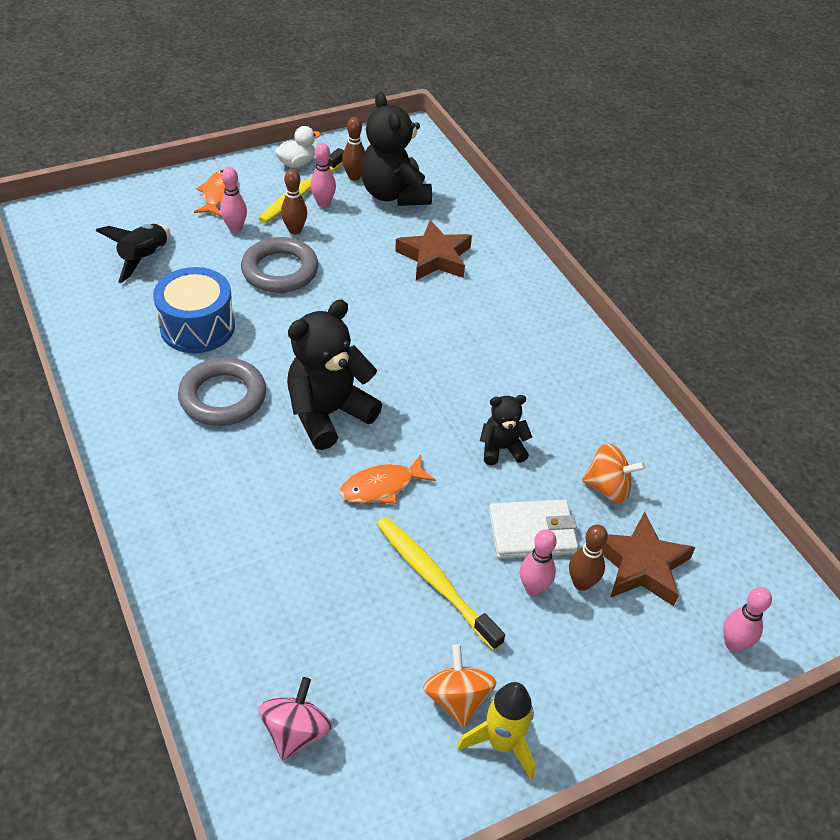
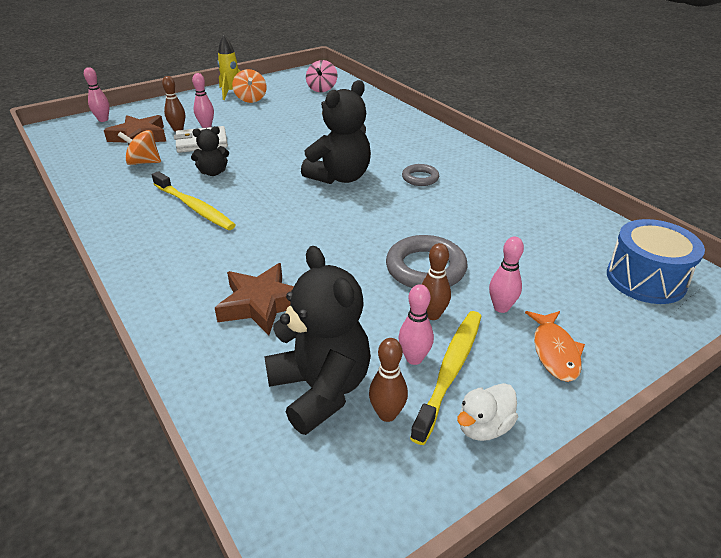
camera: 175 degrees right, 10 degrees down
black rocket [96,224,170,283] -> none
blue drum [153,267,235,353] -> blue drum moved to [607,219,705,304]
grey ring [178,357,266,426] -> grey ring [402,164,439,186], size x0.58
orange fish [340,455,436,504] -> none
yellow toothbrush [377,517,505,651] -> yellow toothbrush moved to [152,171,236,230]

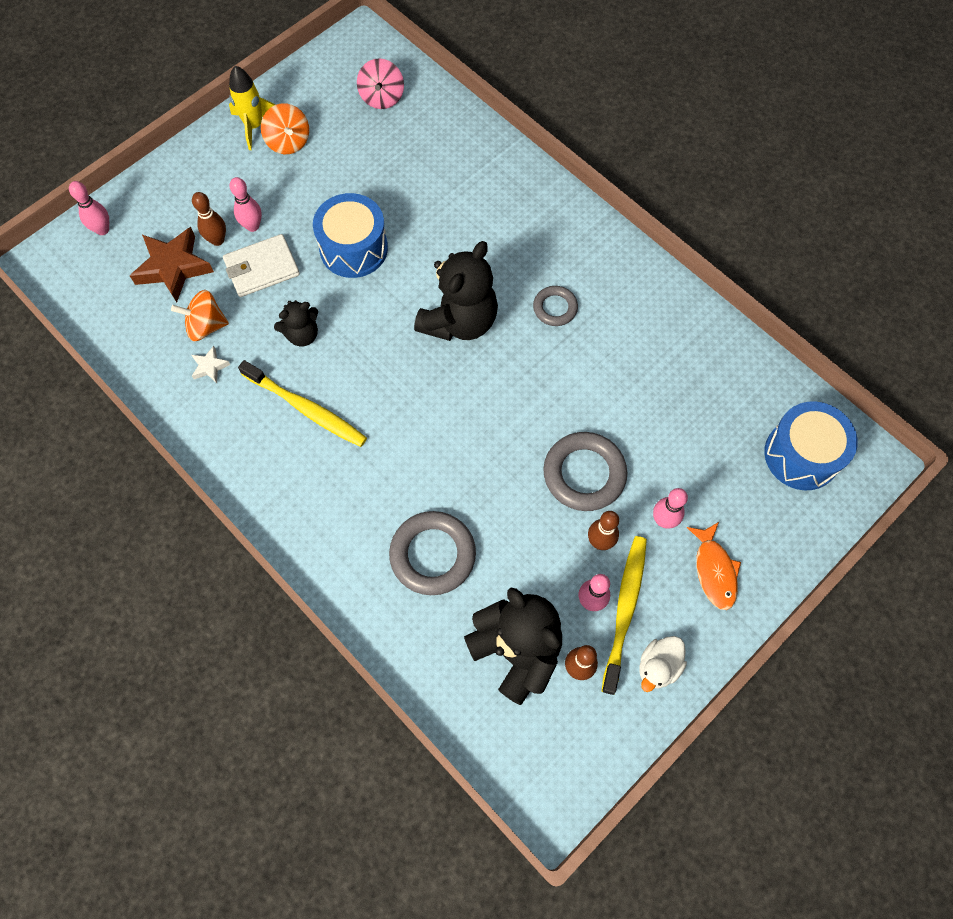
camera: 10 degrees left, 30 degrees up
brown star [215,263,294,336] -> grey ring [389,511,476,595]
none -> white star [192,346,230,383]
none -> blue drum [313,193,388,278]

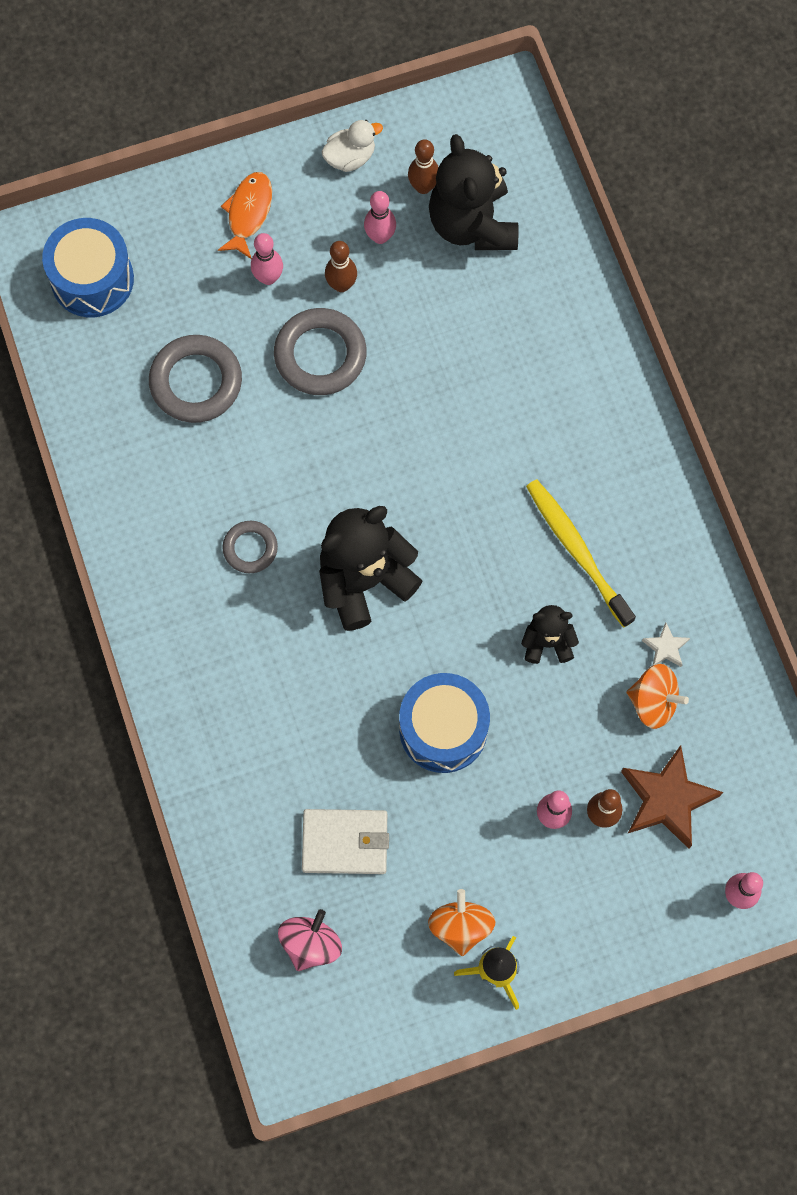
camera: 155 degrees left, 5 degrees up
white wallet [223,234,300,297] -> white wallet moved to [302,809,389,874]
grey ring [389,511,476,595] -> grey ring moved to [149,335,242,423]
yellow toothbrush [602,536,647,695] -> none

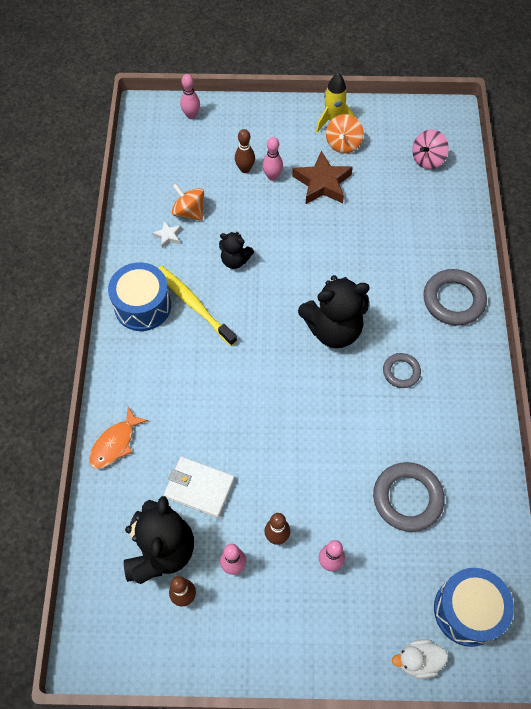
camera: 160 degrees left, 10 degrees down
orange fish [218,172,272,259] -> orange fish moved to [89,407,148,469]
grey ring [274,308,367,395] -> grey ring moved to [423,269,487,326]
white wallet [302,809,389,874] -> white wallet moved to [164,456,235,518]
white duck [322,120,383,172] -> white duck moved to [392,639,448,679]
blue drum [399,673,490,773] -> blue drum moved to [108,262,171,331]
yellow toothbrush [526,479,636,628] -> yellow toothbrush turned 150 degrees clockwise [158,266,237,346]
brown star [621,745,723,849] -> brown star moved to [292,151,353,205]

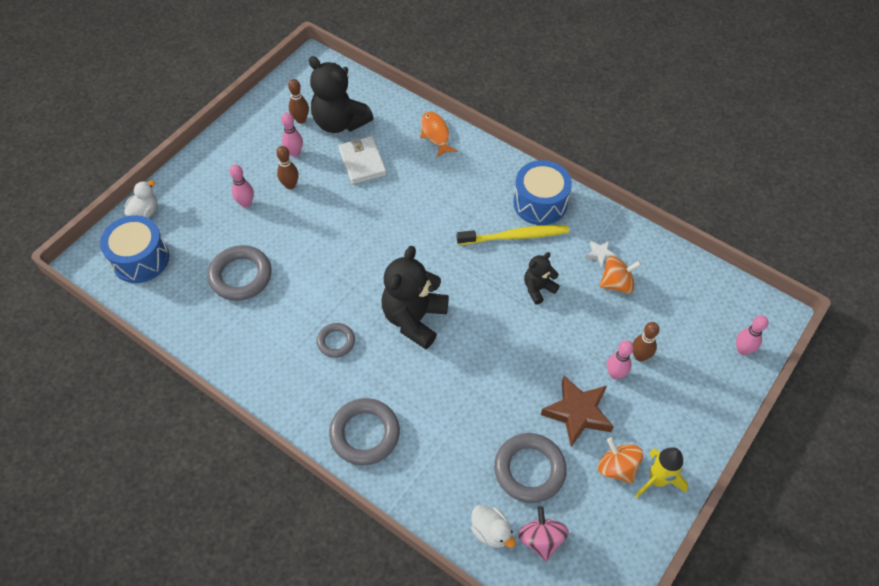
camera: 125 degrees right, 5 degrees down
white wallet [164,456,235,518] -> white wallet turned 75 degrees counterclockwise [338,136,387,184]
none -> white duck [471,505,516,548]
none -> grey ring [494,433,567,503]

